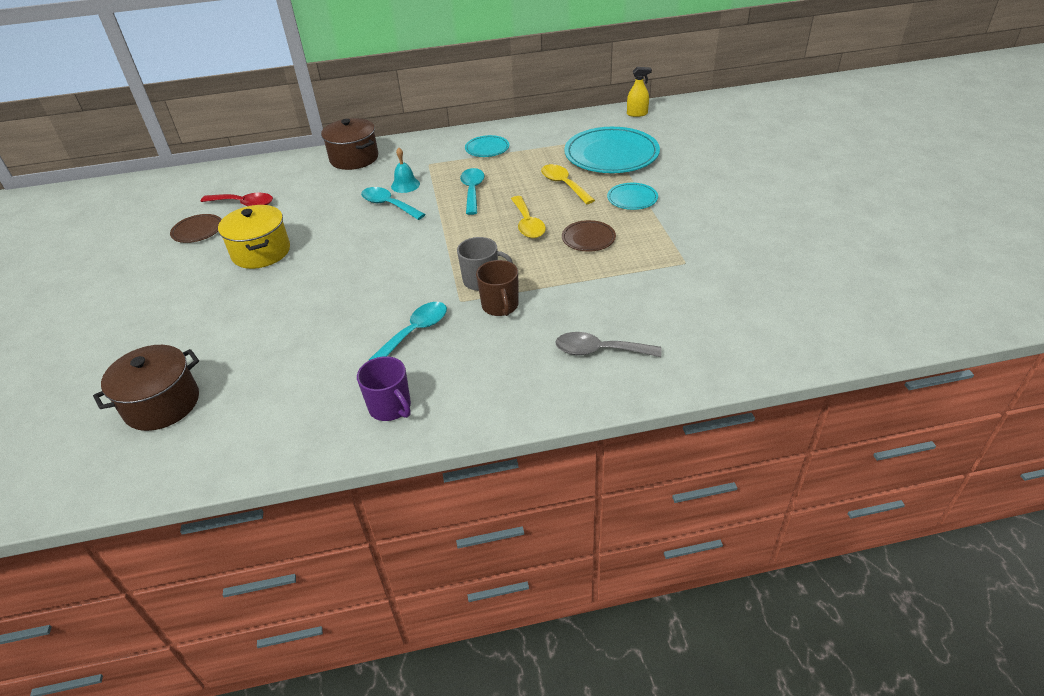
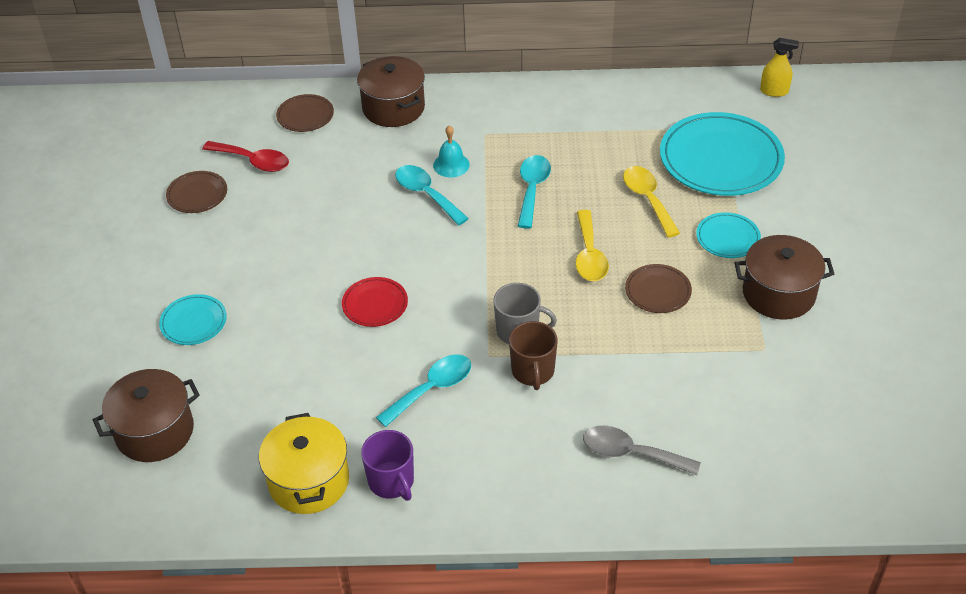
camera: 10 degrees right, 5 degrees up
yellow pot [218,205,290,269] -> yellow pot moved to [259,413,349,514]
turquoise plate [465,135,509,157] -> turquoise plate moved to [159,294,227,345]
none -> brown plate [276,94,334,132]
none -> red plate [342,277,408,327]
none -> brown pot [735,235,834,320]

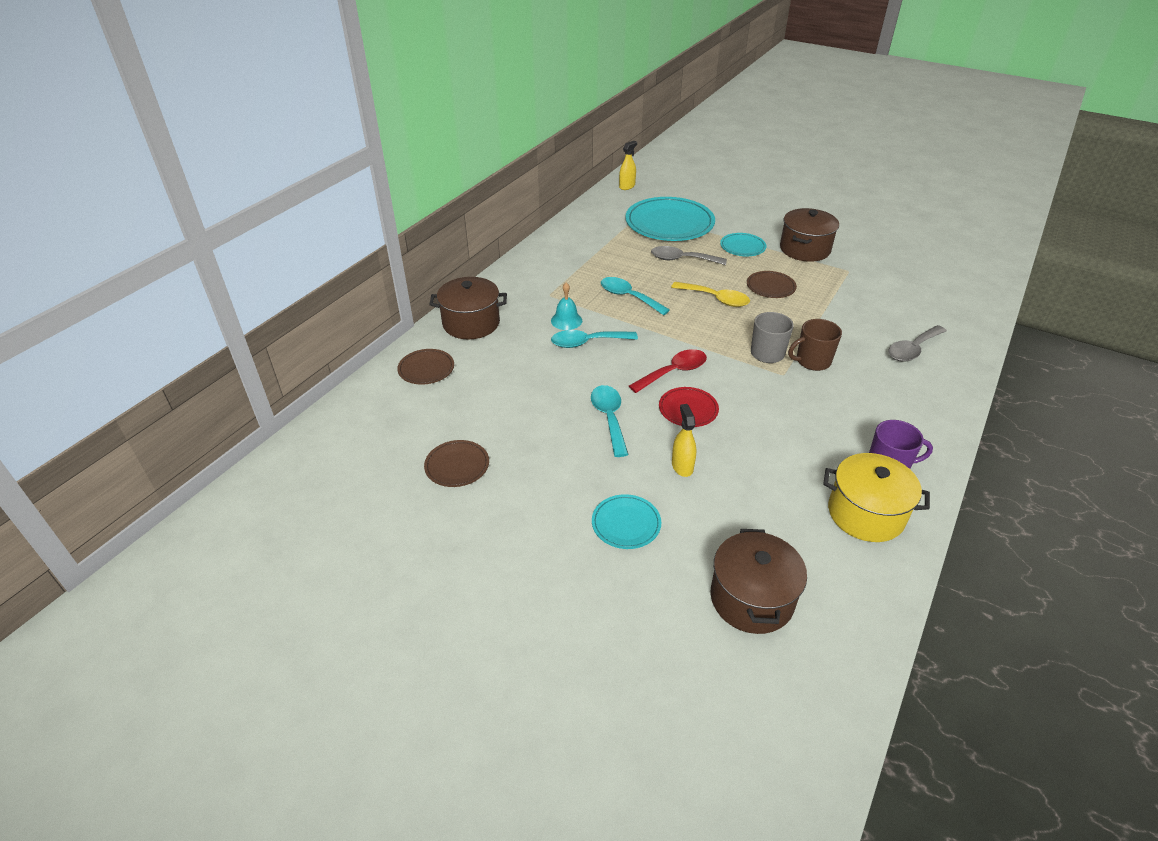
camera: 60 degrees left, 5 degrees down
red spoon [202,141,289,172] -> red spoon moved to [629,349,707,393]
turquoise spoon [376,354,471,427] -> turquoise spoon moved to [591,385,628,457]
brown mug [509,321,557,390] -> brown mug turned 135 degrees clockwise [788,319,842,371]
yellow spoon [623,166,680,238] -> grey spoon [651,246,727,265]
none -> yellow spray bottle [672,404,696,477]

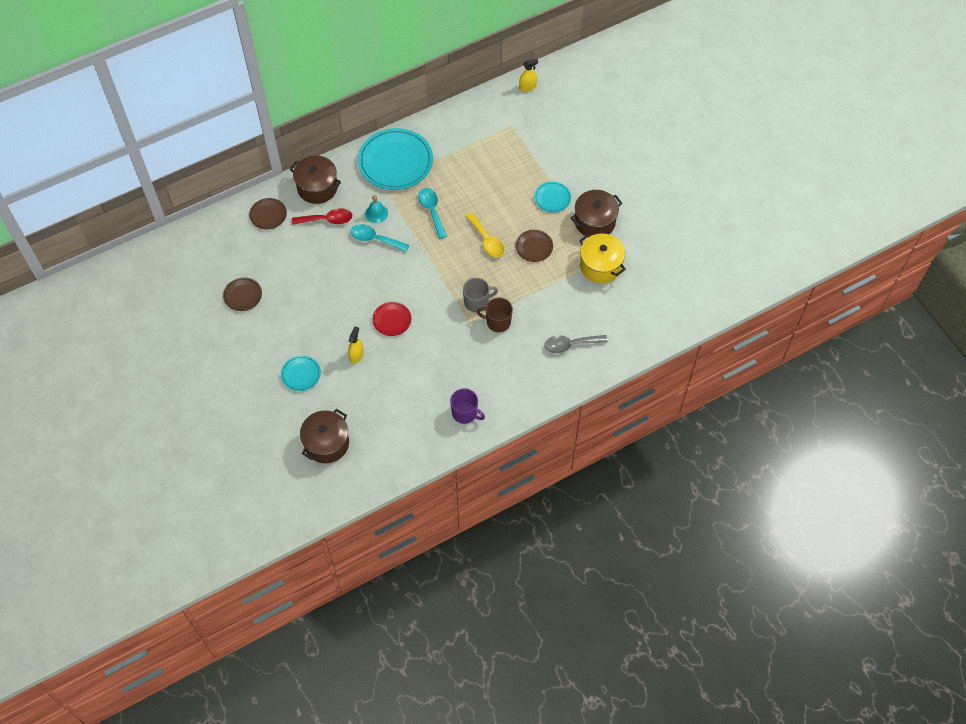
camera: 30 degrees right, 20 degrees up
turquoise spoon [591,385,628,457] -> none
turquoise plate [625,197,715,241] -> turquoise plate moved to [358,128,433,190]
red spoon [629,349,707,393] -> red spoon moved to [292,208,352,225]
grey spoon [651,246,727,265] -> none
yellow pot [823,453,930,542] -> yellow pot moved to [579,234,626,283]

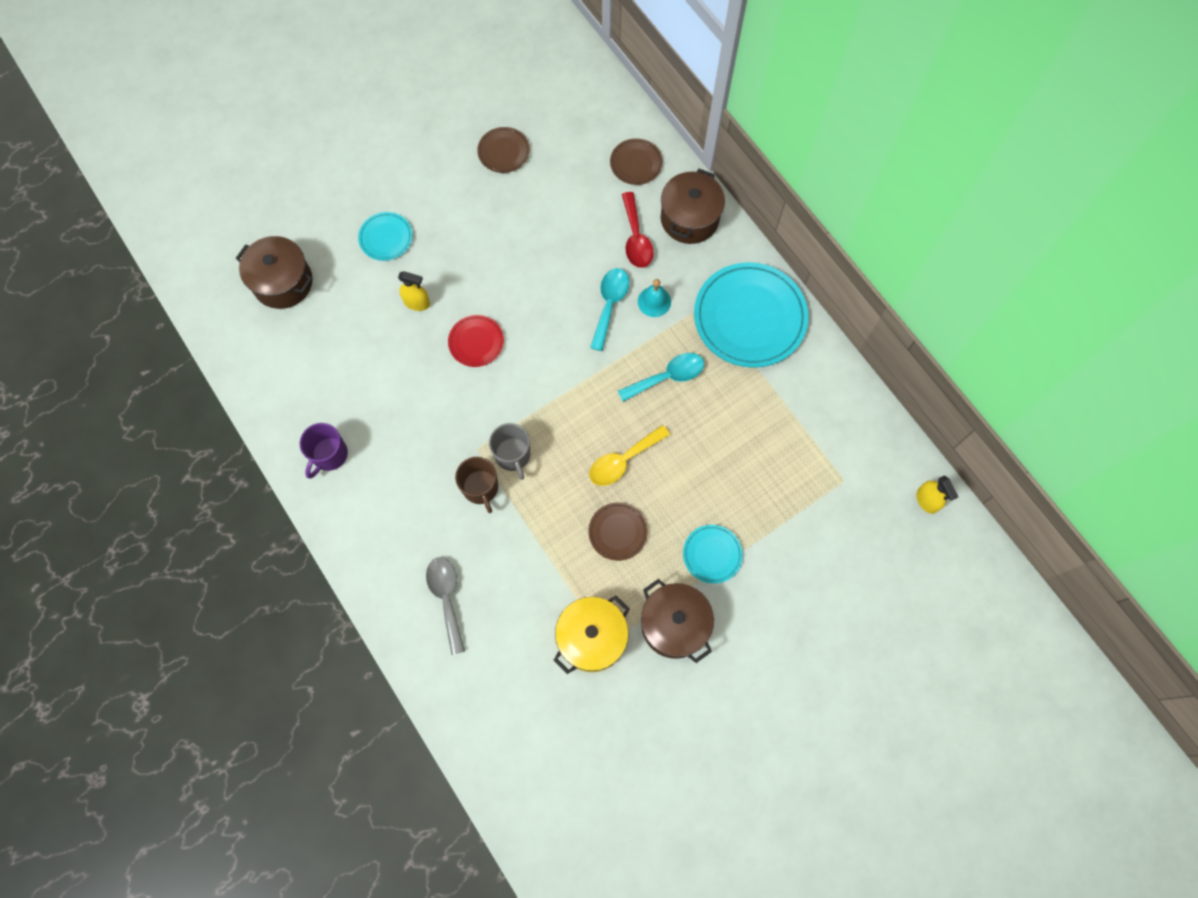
camera: 85 degrees right, 10 degrees up
brown mug [476,298,513,332] -> brown mug turned 150 degrees clockwise [455,457,498,513]

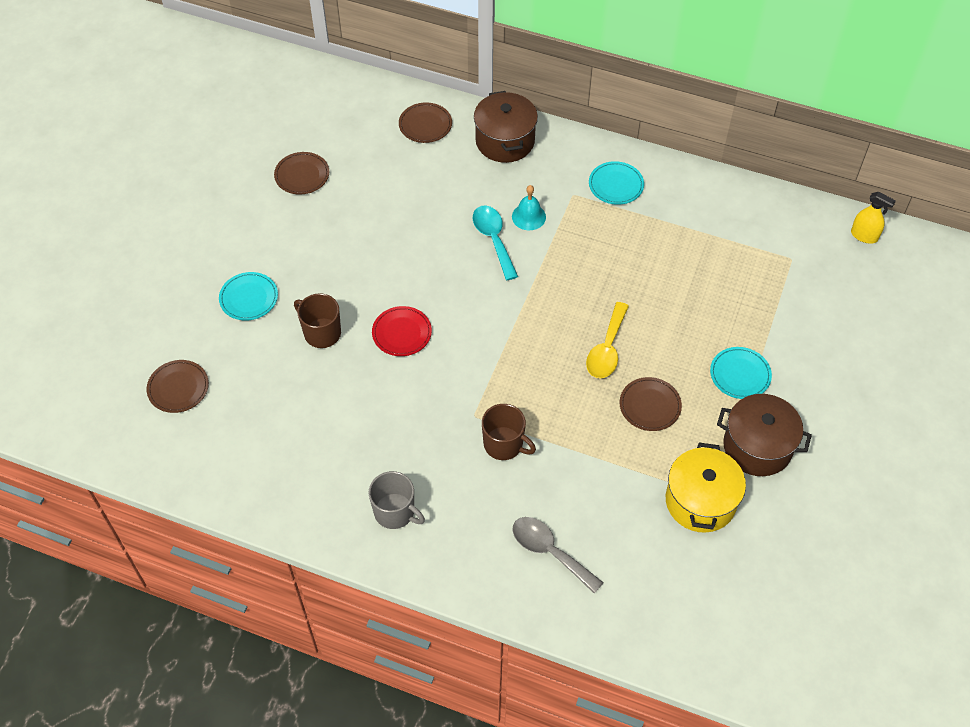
camera: 35 degrees left, 15 degrees down
brown pot [236,236,313,309] -> brown plate [146,360,209,413]
purple mug [300,423,348,479] -> none
yellow spray bottle [398,271,430,311] -> brown mug [294,293,341,348]
grey mug [489,423,530,480] -> grey mug moved to [368,471,425,529]
turquoise spoon [618,353,704,402] -> none
red spoon [622,192,654,268] -> none
turquoise plate [694,262,808,368] -> turquoise plate [589,161,644,205], size x0.49

